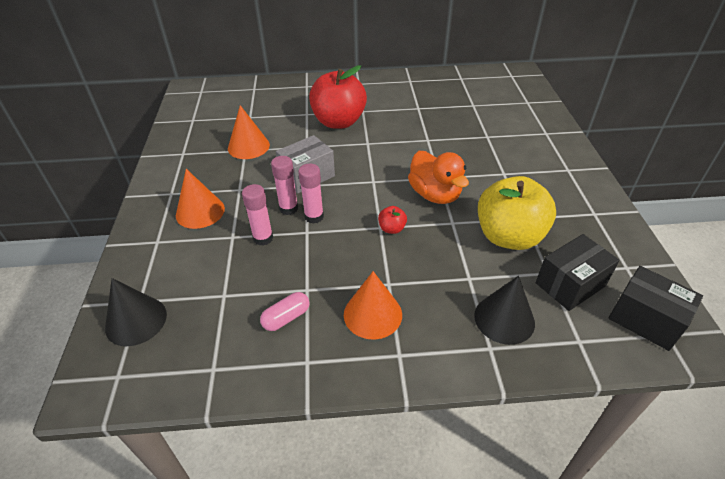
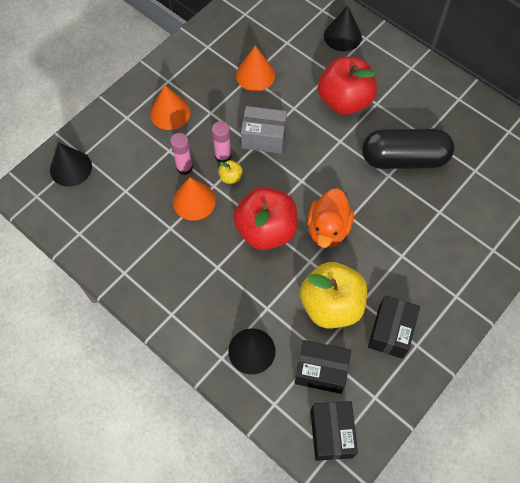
camera: 45 degrees right, 20 degrees up
pink capsule [260,292,310,331] -> none
pink glue stick [298,164,324,224] -> yellow apple [218,160,243,184]
orange cone [344,271,402,340] -> orange cone moved to [173,177,216,221]
red apple [378,206,407,234] -> red apple [234,187,297,250], size x2.50
none -> black cone [324,5,362,51]
none -> black capsule [362,129,454,169]
none -> black box [368,295,420,359]

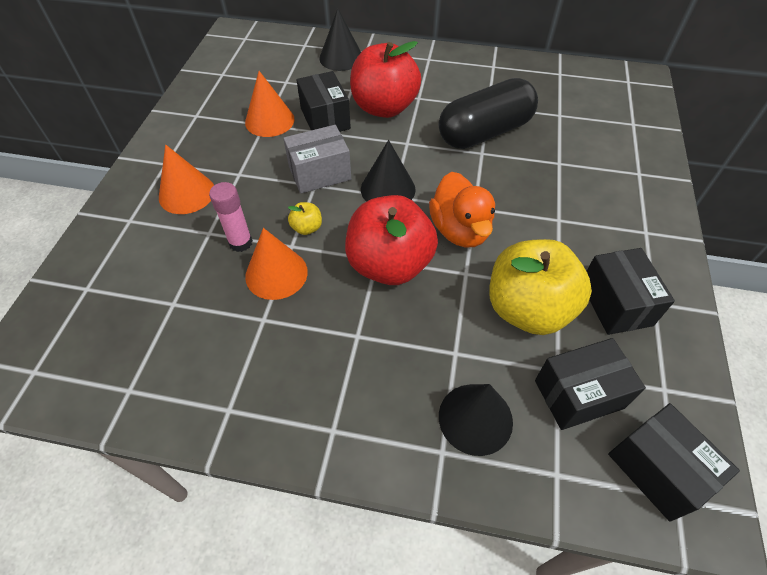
camera: 30 degrees left, 10 degrees down
black cone [50,142,92,187] -> black cone moved to [361,140,416,202]
pink glue stick [212,121,231,163] -> none
none -> black box [297,71,351,132]

